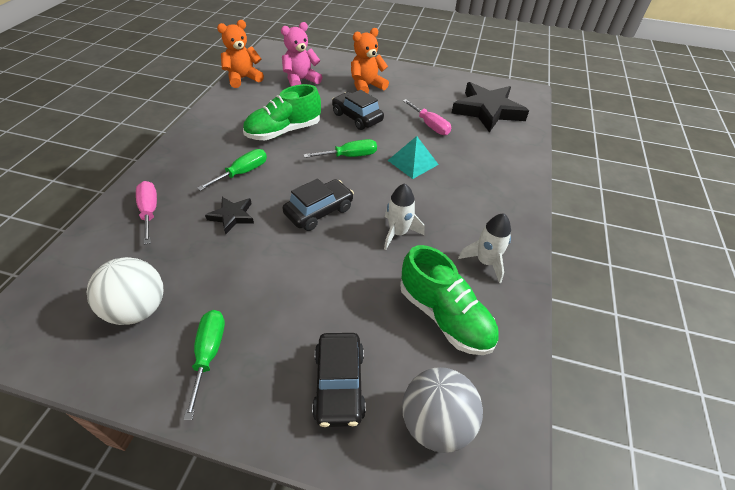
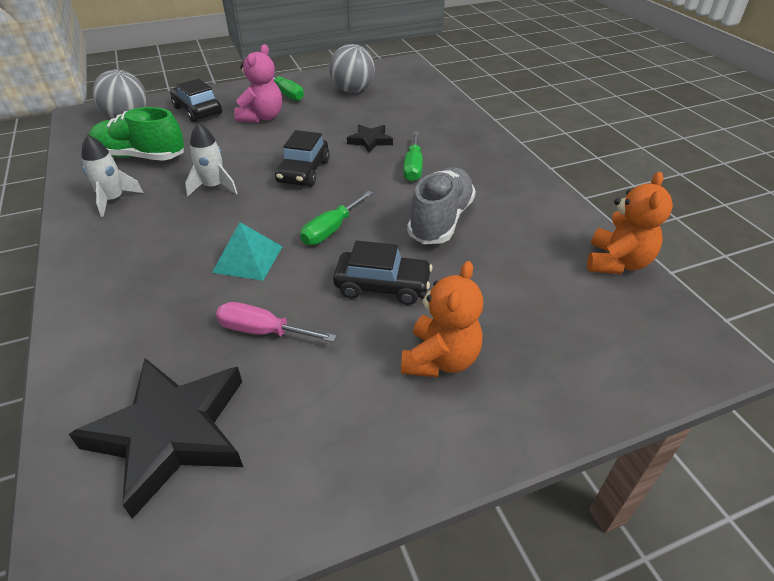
camera: 145 degrees right, 5 degrees down
white ball [87,257,163,325] -> grey ball [329,44,375,93]
pink screwdriver [136,181,157,245] -> none
green shoe [243,84,321,140] -> grey shoe [407,167,476,244]
pink teddy bear [281,22,322,86] -> pink teddy bear moved to [234,44,282,123]

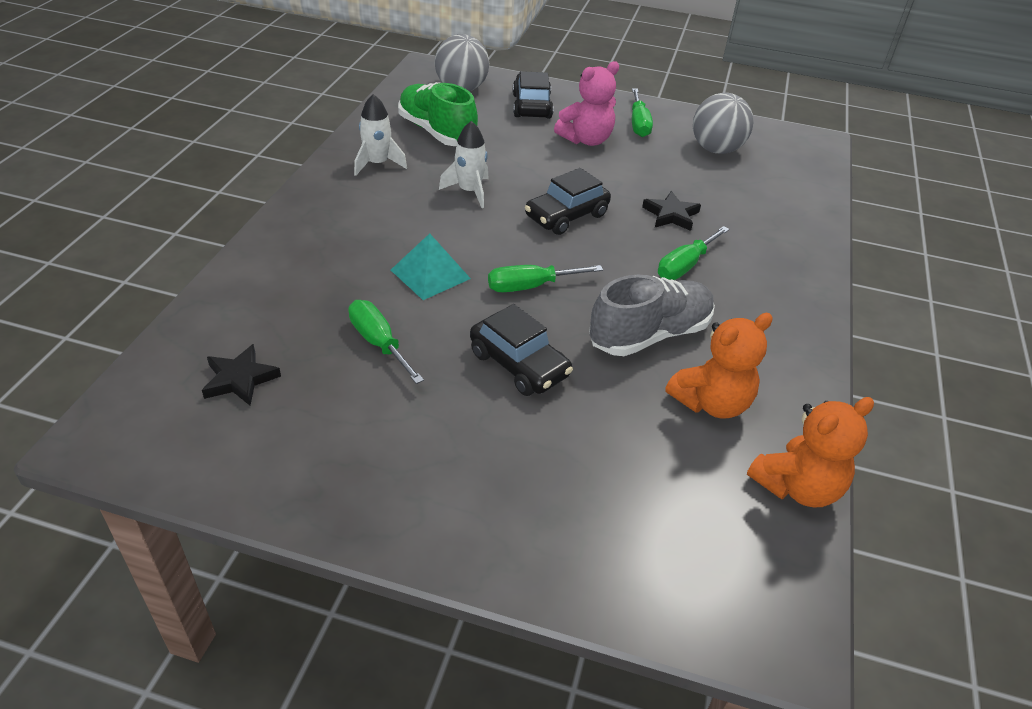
camera: 35 degrees right, 0 degrees up
black star [69,358,243,519] -> black star [202,344,281,405], size x0.49
pink screwdriver [216,302,337,342] -> green screwdriver [348,300,424,384]
orange teddy bear [401,261,483,377] -> orange teddy bear moved to [665,313,773,419]

